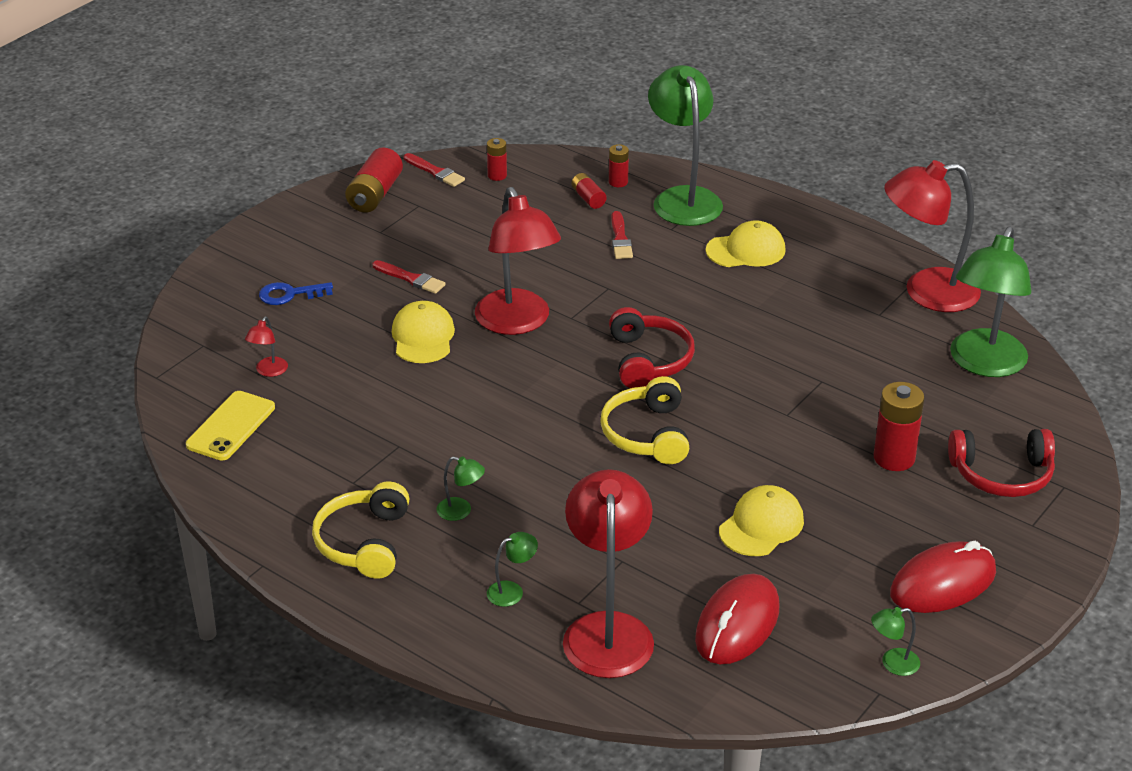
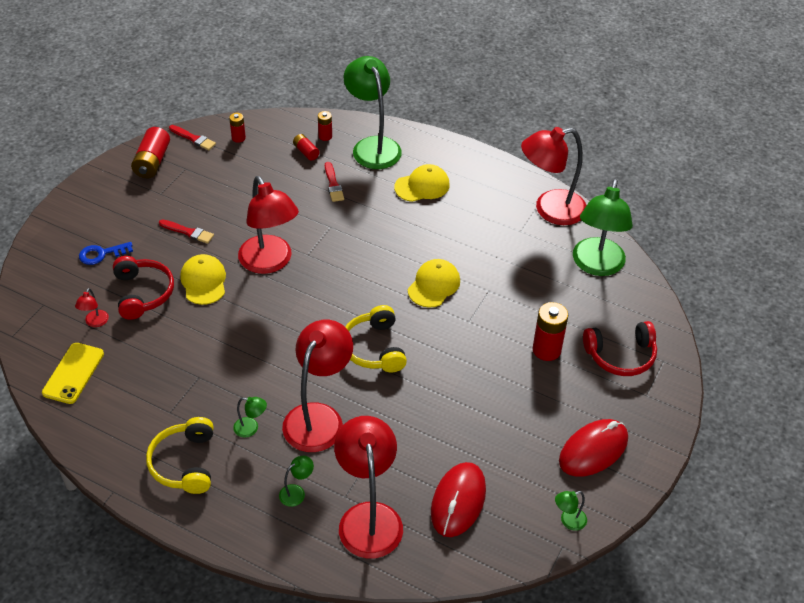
camera: 10 degrees left, 10 degrees up
red headphones [609,307,695,388] -> red headphones moved to [113,256,174,320]
yellow cap [719,485,804,556] -> yellow cap moved to [408,259,460,308]
none -> red lamp [282,320,353,452]

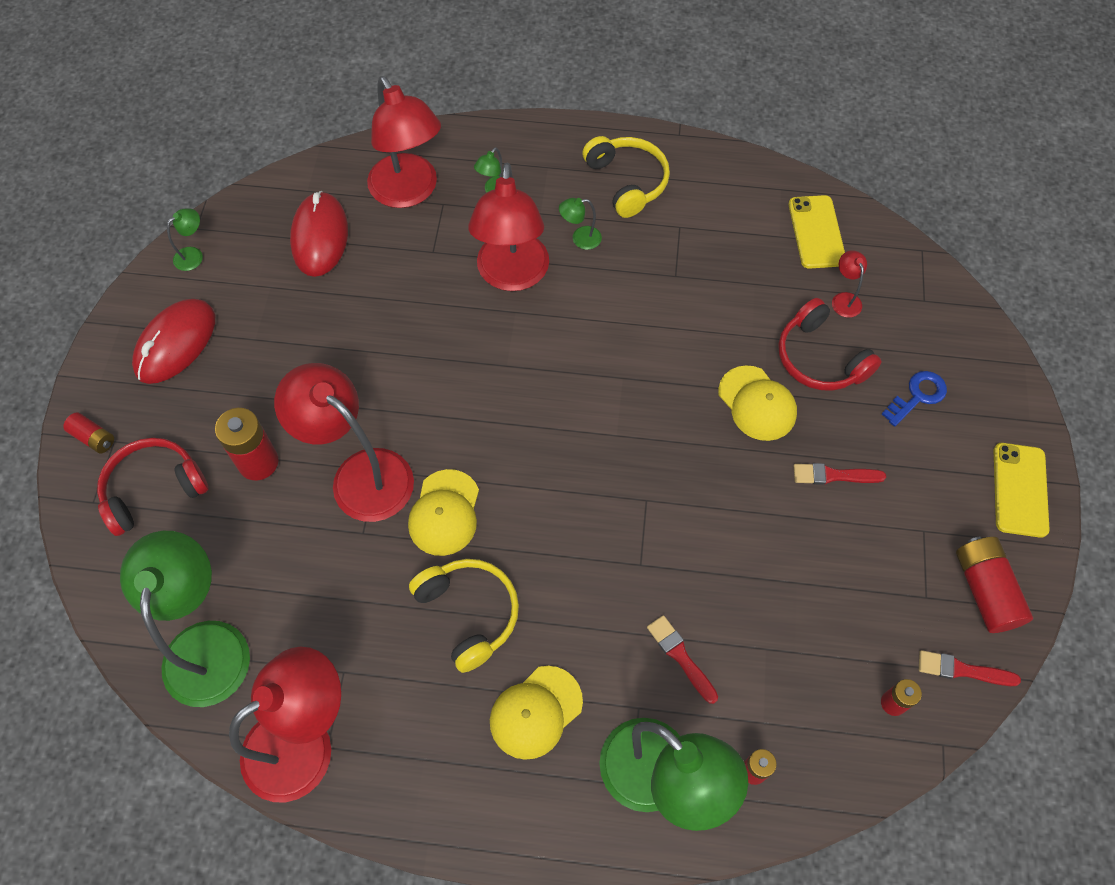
camera: 160 degrees right, 15 degrees up
red lamp [238,176,299,274] -> red lamp moved to [274,363,414,522]
red battery [293,134,320,161] -> red battery moved to [63,412,114,453]
yellow headphones [345,305,407,373] -> yellow headphones moved to [409,559,519,673]
none -> yellow phone [994,443,1050,538]

